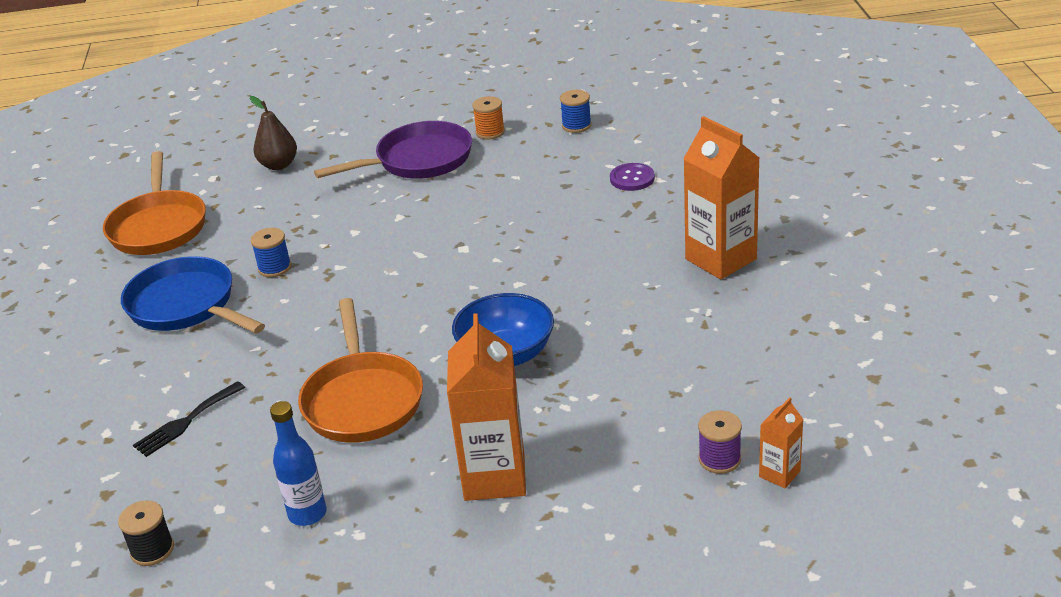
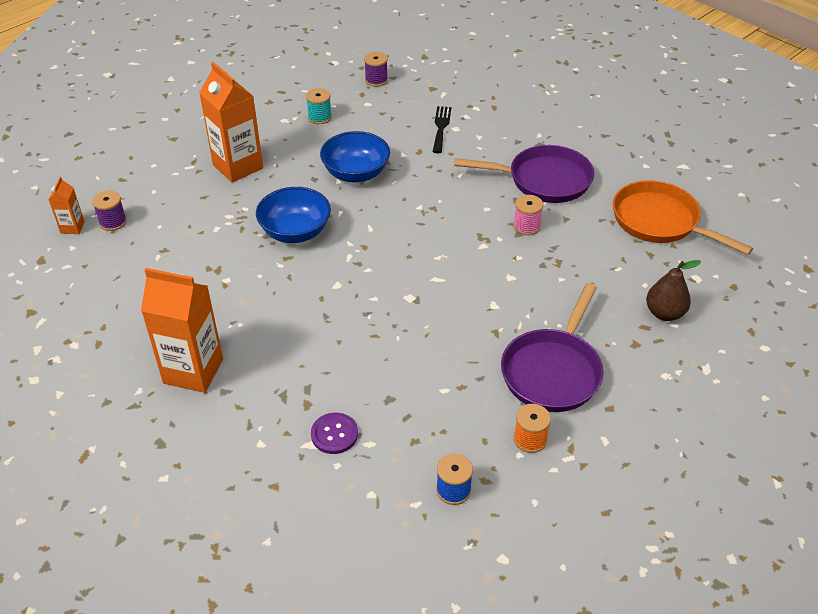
camera: 140 degrees right, 10 degrees up
black spool [118,500,174,566] -> purple spool [364,52,388,87]
blue pan [121,256,265,334] -> purple pan [454,145,594,203]
blue spool [251,228,291,277] -> pink spool [513,195,543,235]
blue bottle [270,401,327,526] -> turquoise spool [306,88,332,124]
orange pan [298,298,423,443] -> blue bowl [320,131,390,182]

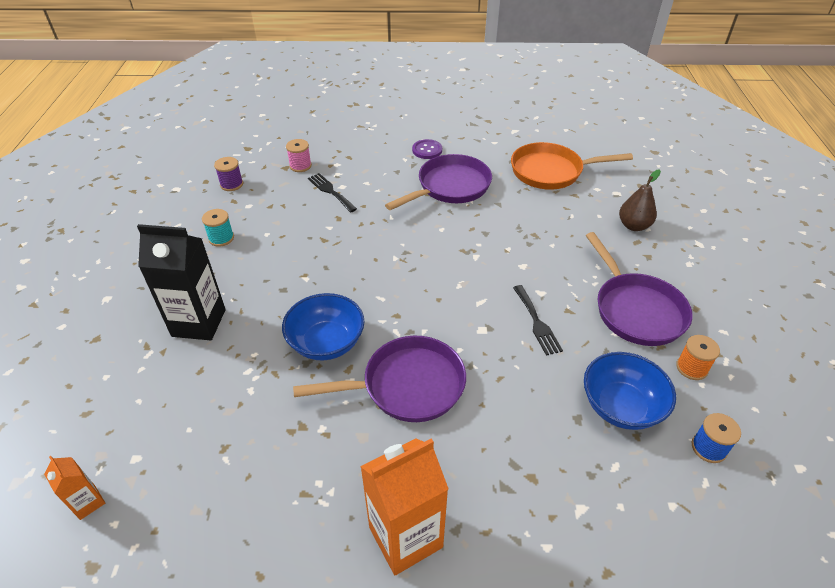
camera: 45 degrees left, 0 degrees up
purple spool [92,191,127,231] -> none
orange carton [199,62,263,183] -> black carton [137,224,226,340]
purple button [311,413,358,454] -> purple button moved to [412,139,442,159]
blue bowl [320,131,390,182] -> blue bowl moved to [584,352,676,430]
pink spool [513,195,543,235] -> pink spool moved to [286,139,312,172]
none -> purple pan [293,336,466,422]
none -> black fork [513,285,563,356]

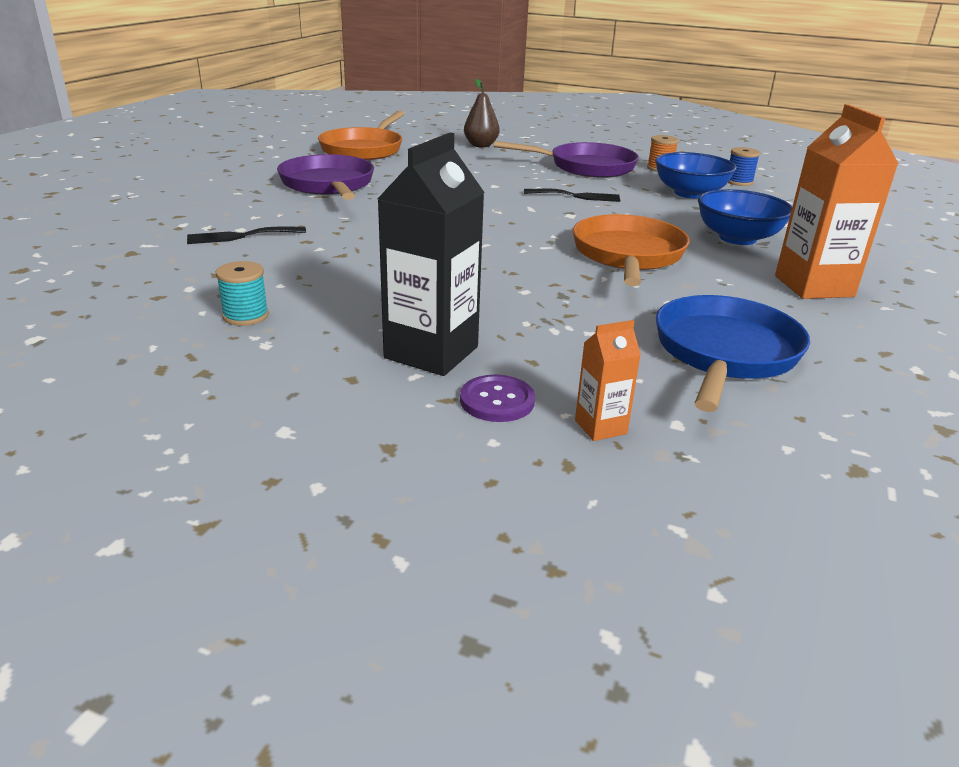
camera: 70 degrees left, 15 degrees down
orange carton [44,456,105,520] -> orange carton moved to [575,320,641,441]
purple spool [214,157,243,191] -> none
blue bowl [282,293,365,360] -> blue bowl moved to [698,189,793,245]
pink spool [286,139,312,172] -> none
purple pan [293,336,466,422] -> orange pan [573,214,690,286]
purple button [412,139,442,159] -> purple button moved to [460,375,535,422]
none -> blue pan [656,295,810,412]

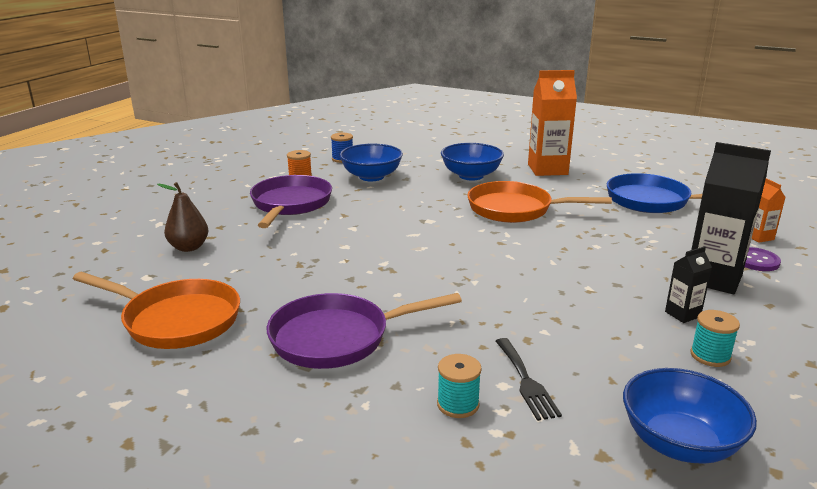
camera: 85 degrees left, 5 degrees down
black fork [524,189,620,202] -> none
none -> turquoise spool [437,354,482,418]
none -> blue bowl [623,368,757,464]
none -> black carton [665,246,712,323]

